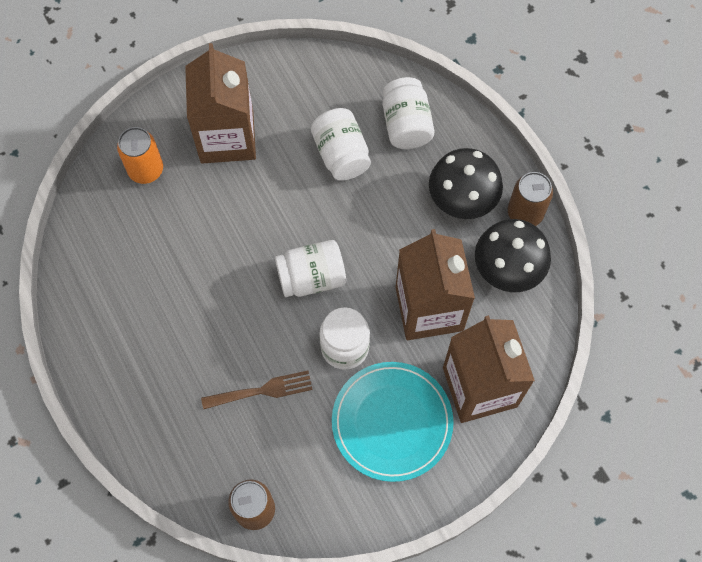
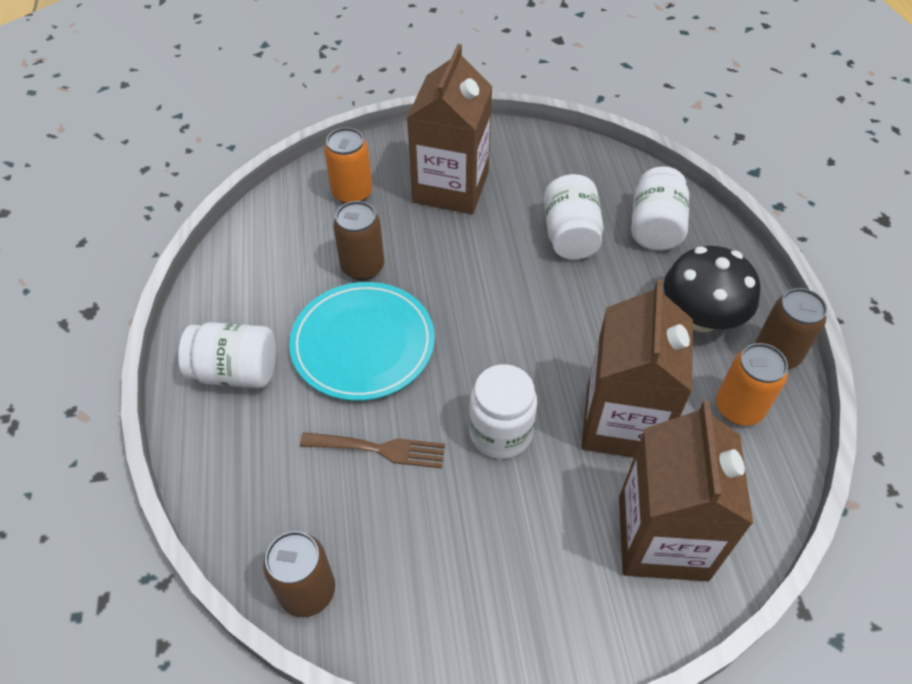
camera: 20 degrees right, 15 degrees down
white jar [275,240,346,297] -> white jar moved to [178,322,276,388]
turquoise plate [332,362,454,482] -> turquoise plate moved to [289,282,435,401]
black mushroom [475,219,551,292] -> orange can [716,343,788,426]
none -> brown can [333,201,384,280]

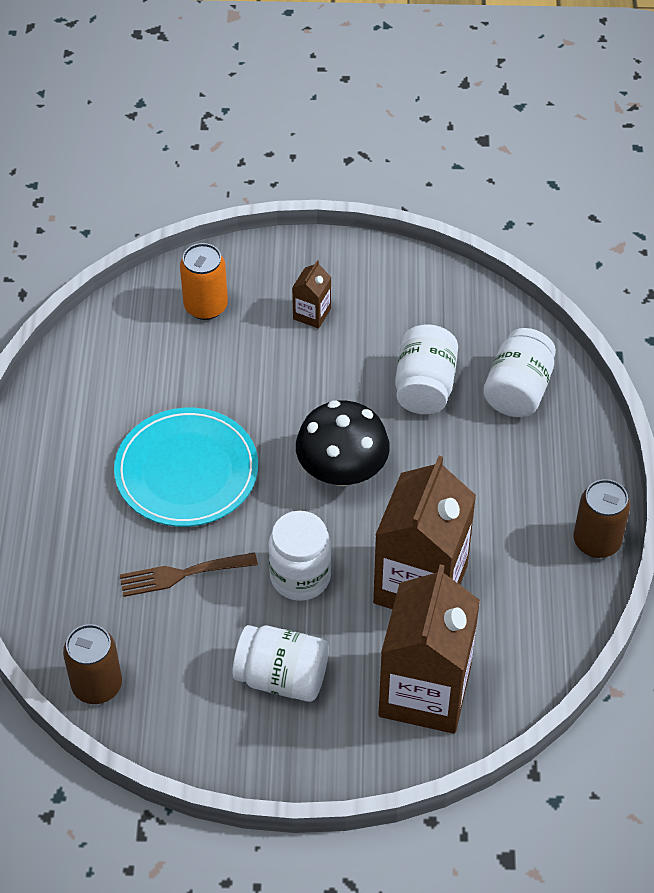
camera: 10 degrees right, 0 degrees up
white jar [178,322,276,388] -> white jar moved to [232,625,329,702]
brown fork [300,432,445,468] -> brown fork turned 150 degrees clockwise [120,552,258,597]
brown can [333,201,384,280] -> none
brown carton [407,44,493,214] -> brown carton [292,260,331,329], size x0.43
black mushroom [664,246,760,332] -> black mushroom moved to [296,400,390,486]
orange can [716,343,788,426] -> none

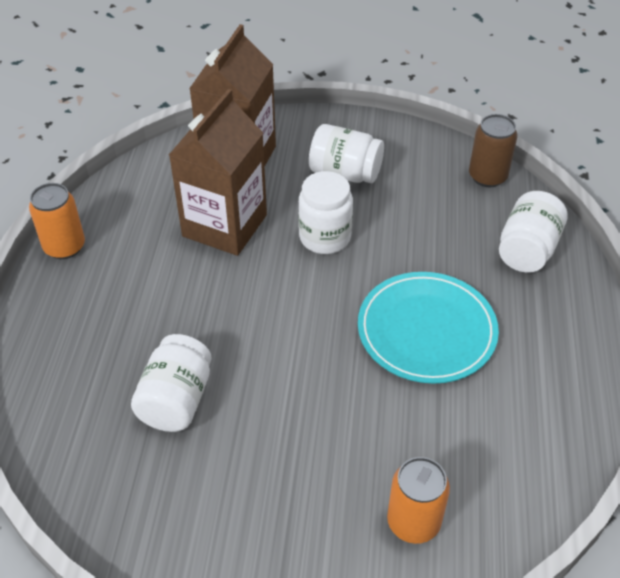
camera: 175 degrees left, 5 degrees down
brown fork [120,552,258,597] -> none
brown carton [292,260,331,329] -> none
black mushroom [296,400,390,486] -> none
white jar [483,328,556,417] -> white jar moved to [499,191,567,273]
brown can [574,479,630,558] -> orange can [29,183,85,259]

